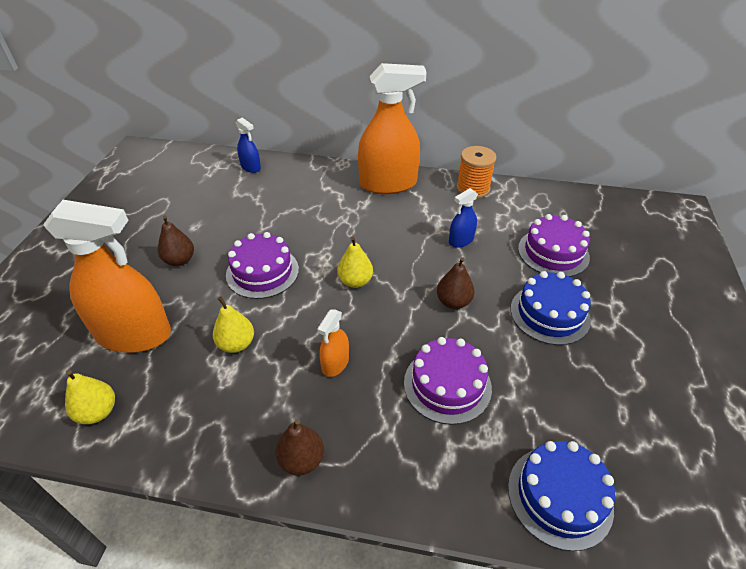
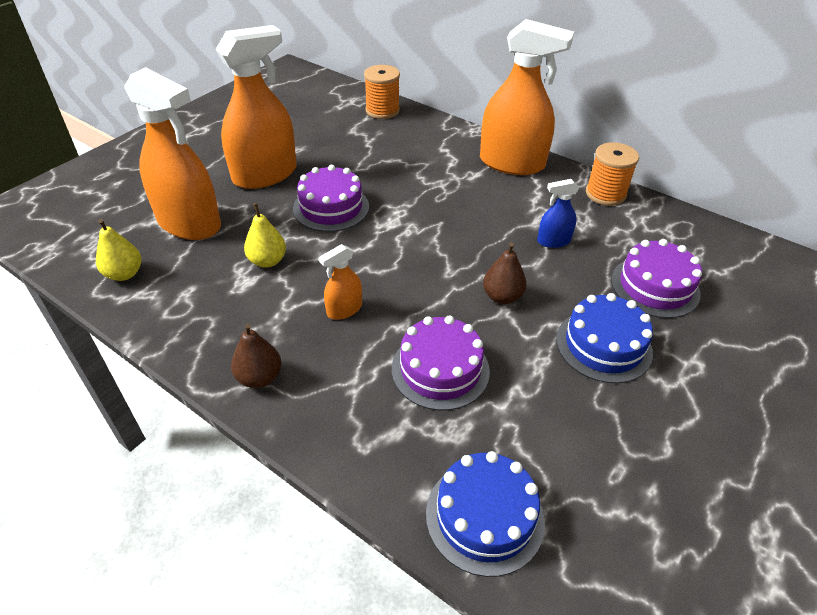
camera: 25 degrees right, 0 degrees up
brown pear [158,215,194,266] -> orange spray bottle [215,25,297,189]
blue spray bottle [236,117,261,173] -> orange spool [364,65,400,119]
yellow pear [337,237,373,288] -> none

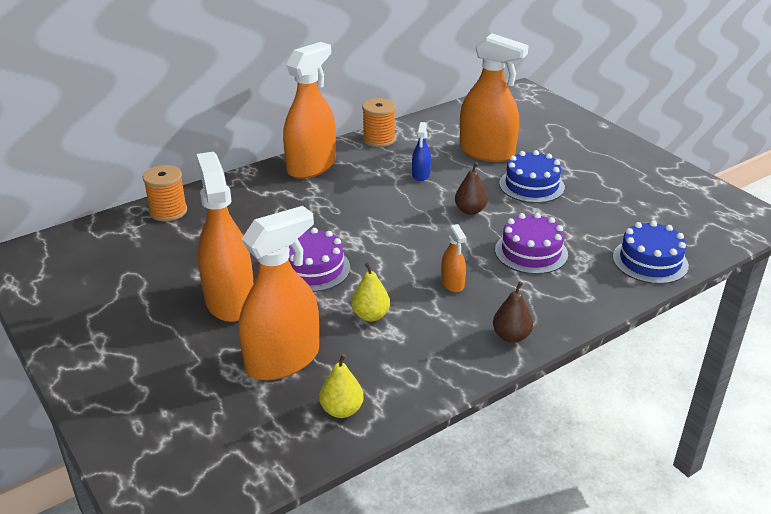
camera: 70 degrees left, 10 degrees down
purple cake [611,239,702,318] -> orange spray bottle [459,33,529,162]

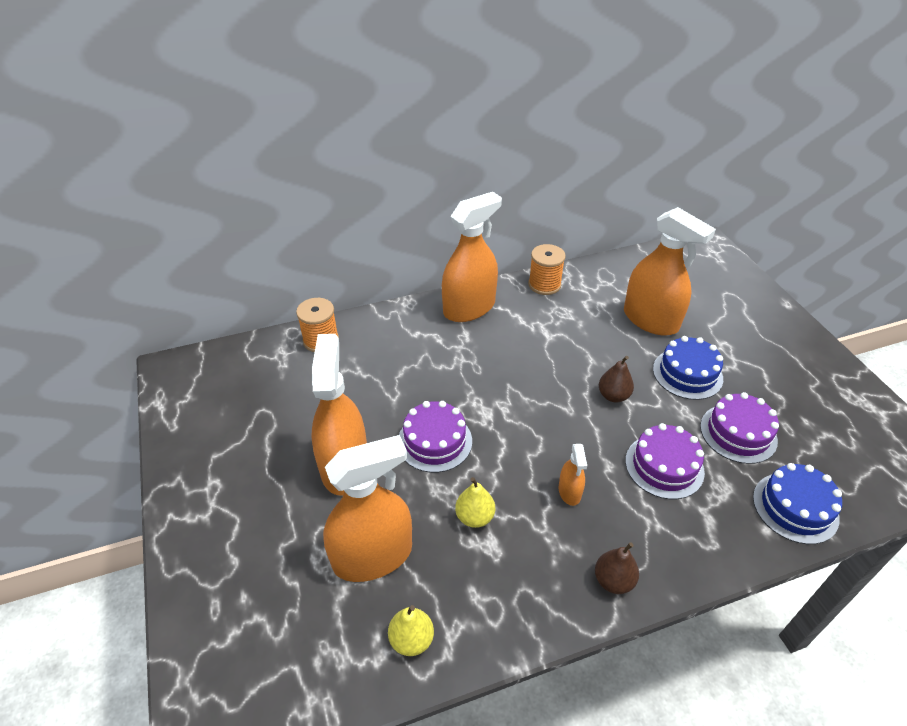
camera: 15 degrees right, 10 degrees up
blue spray bottle [412,122,431,181] -> none
none -> purple cake [700,392,779,464]

